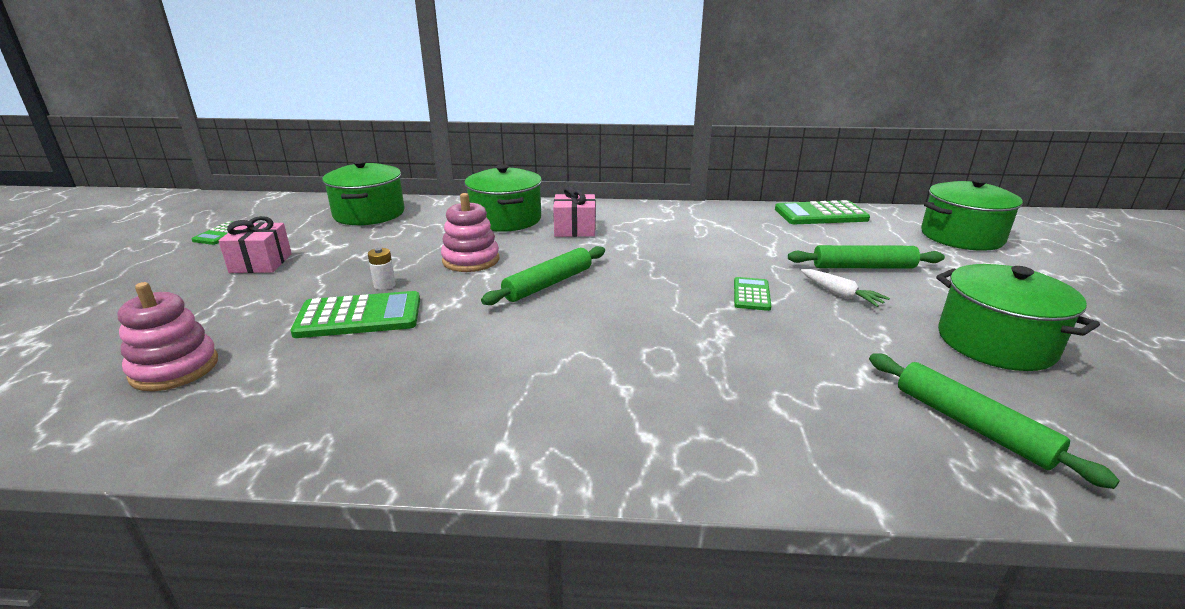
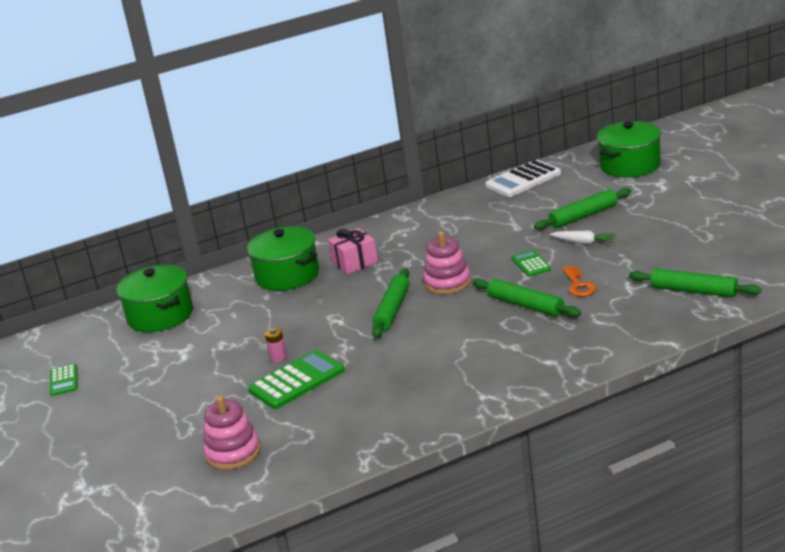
camera: 25 degrees left, 0 degrees up
pink gift [218,216,292,273] -> none
white battery [368,248,396,290] -> pink battery [265,328,287,362]
pink stacking toy [441,193,499,272] -> pink stacking toy moved to [423,231,471,294]
green calculator [775,200,870,224] -> white calculator [485,160,561,197]
green pot [936,264,1100,371] -> none
none -> green rolling pin [473,279,581,317]
none -> orange key [562,266,596,297]

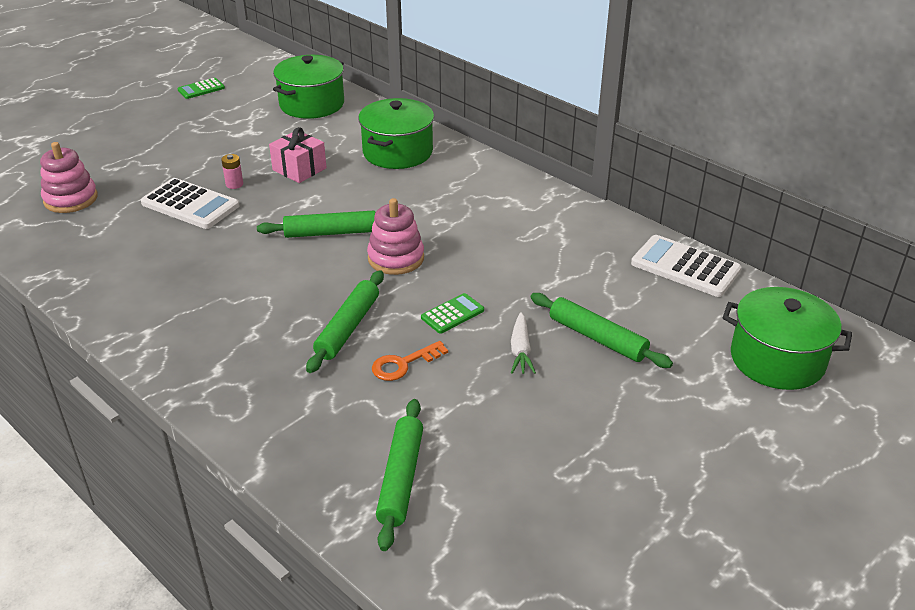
camera: 65 degrees right, 10 degrees up
green calculator [248,350,345,409] -> white calculator [141,178,239,229]
pink gift [328,228,378,275] -> pink gift moved to [269,127,327,183]

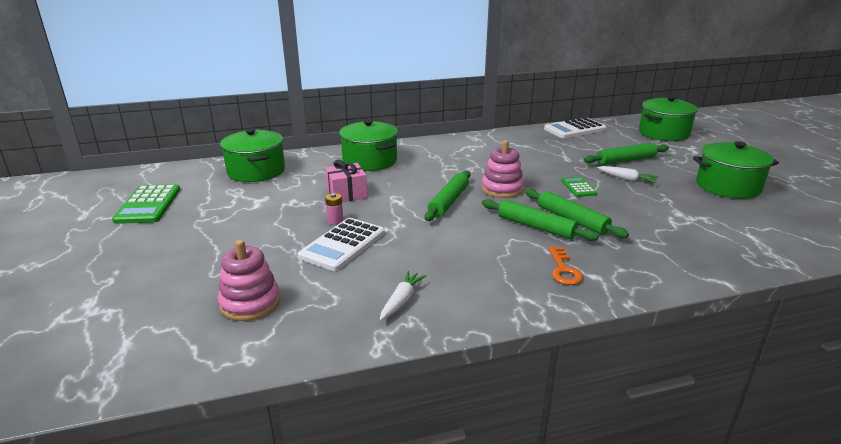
camera: 60 degrees left, 10 degrees down
white calculator [141,178,239,229] -> white calculator turned 150 degrees clockwise [298,218,385,271]
green calculator [178,78,225,99] -> green calculator [112,184,180,224], size x1.78
orange key [372,341,448,381] -> orange key moved to [548,247,583,285]
green rolling pin [376,399,423,551] -> green rolling pin moved to [482,199,599,241]
none -> white carrot [380,271,427,321]
none -> green pot [693,141,779,199]

